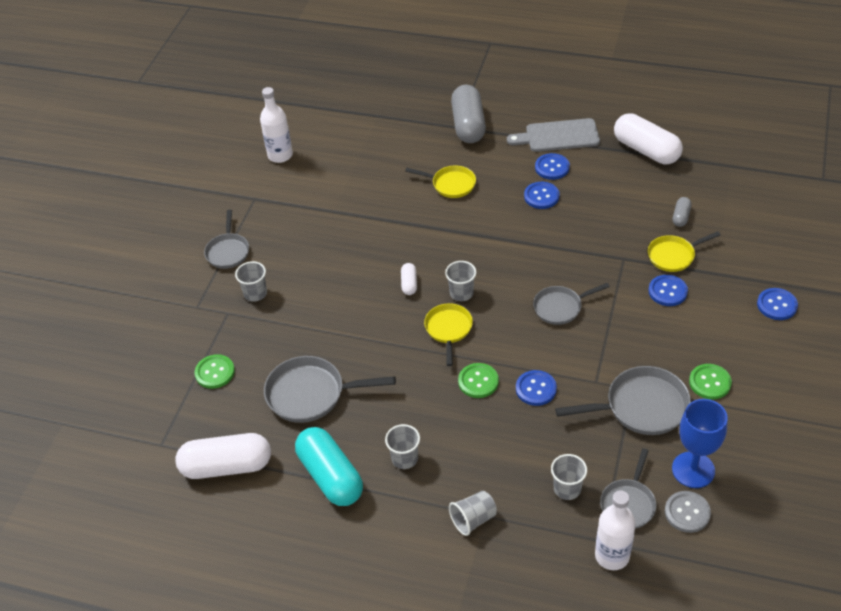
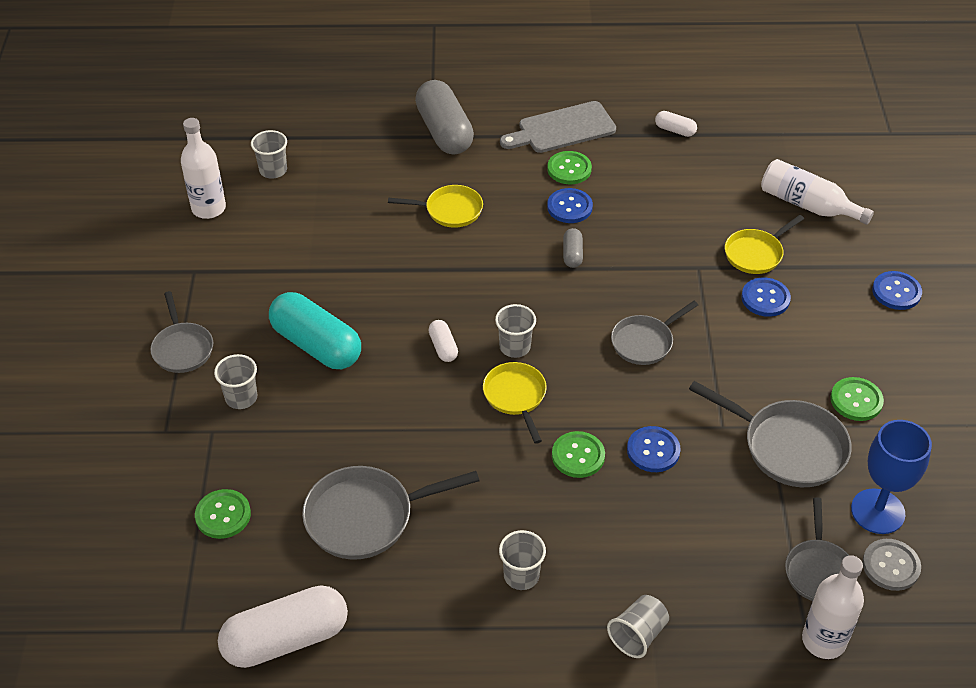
camera: 20 degrees left, 0 degrees up
turquoise capsule [295,427,363,506] -> turquoise capsule moved to [269,292,361,369]
blue button [535,153,570,180] -> green button [547,151,592,184]
grey cup [551,454,587,500] -> grey cup moved to [251,130,287,179]
grey pan [555,366,691,435] -> grey pan turned 60 degrees clockwise [689,381,852,487]
white capsule [614,113,683,164] -> white capsule [655,111,697,137], size x0.46
grey capsule [673,197,692,227] -> grey capsule moved to [563,228,583,268]
none -> white bottle [761,159,874,225]

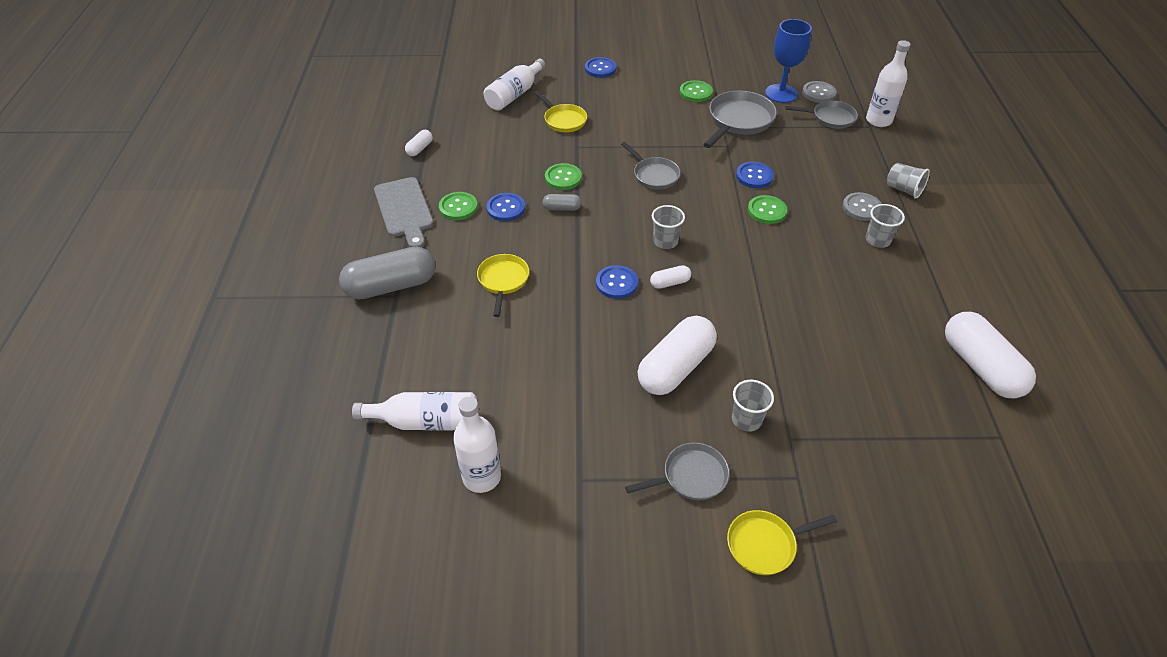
camera: 90 degrees left, 0 degrees up
green button [195,489,251,539] -> green button moved to [545,163,582,190]
grey cup [251,130,287,179] -> white bottle [352,392,477,430]
turquoise capsule [269,292,361,369] -> white capsule [637,316,717,395]
grey pan [302,466,480,560] -> none
yellow pan [483,362,547,444] -> yellow pan moved to [727,510,837,575]
blue button [741,278,791,317] -> blue button moved to [596,265,638,299]
none -> grey button [842,192,882,221]

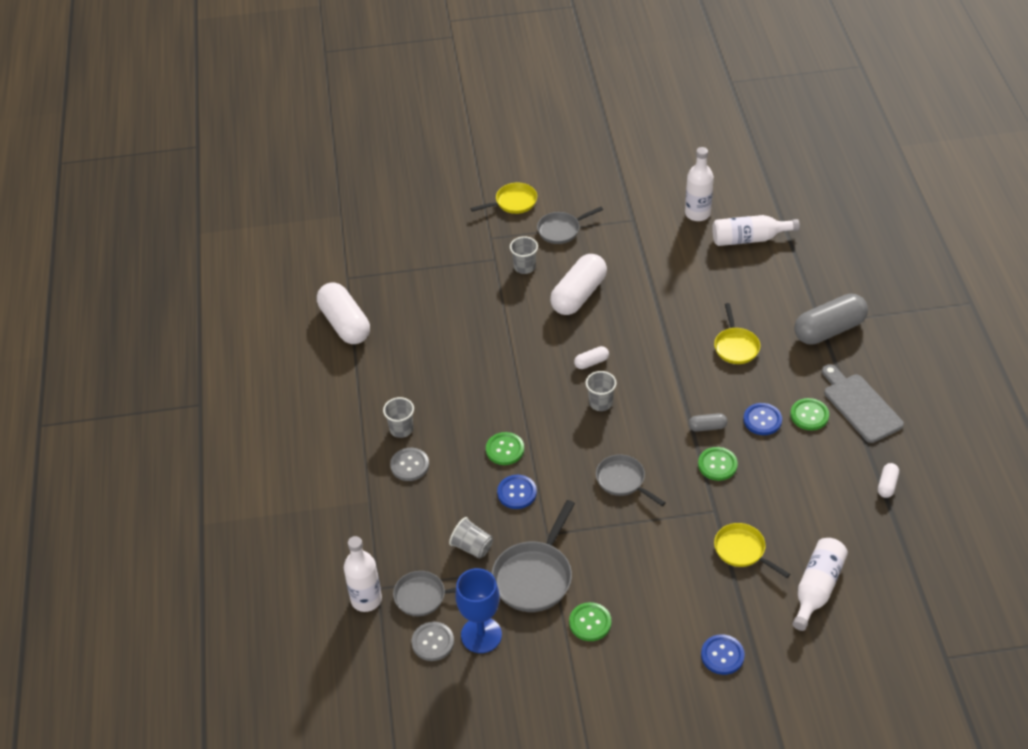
camera: 175 degrees right, 0 degrees up
blue button [596,265,638,299] -> none
grey cup [887,163,930,199] -> grey cup moved to [449,517,493,559]

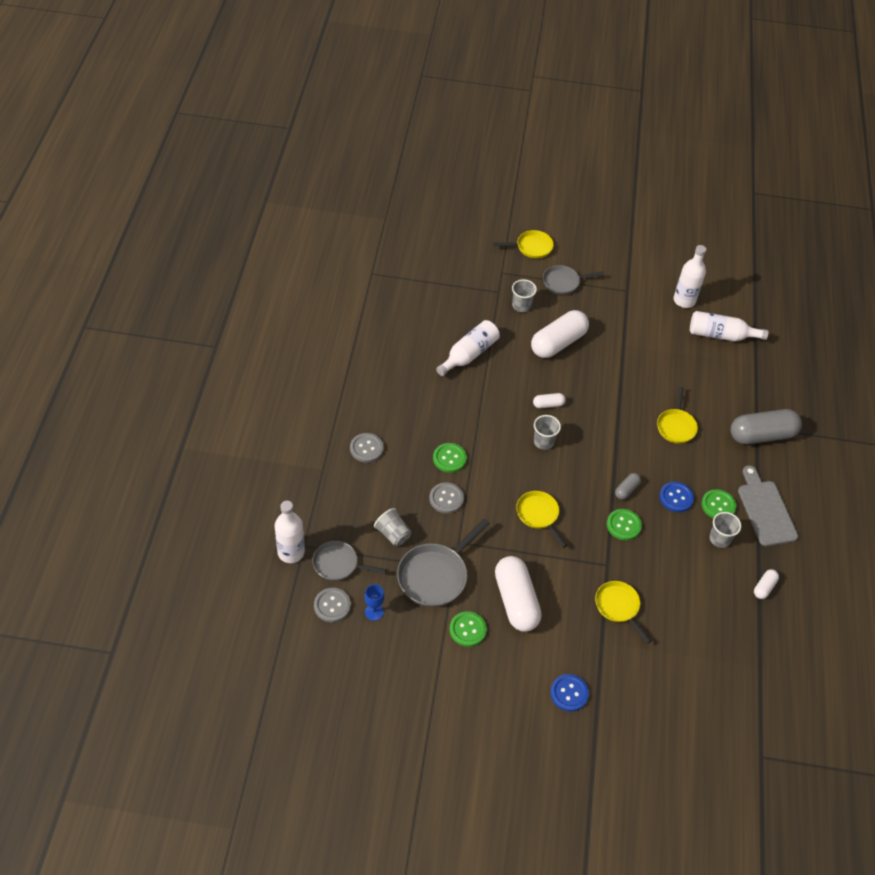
camera: 10 degrees right, 5 degrees up
white capsule [317,282,370,344] -> white capsule moved to [495,556,542,632]
grey cup [383,397,414,438] -> grey cup moved to [709,512,741,548]
blue goblet [455,568,502,653] -> blue goblet [364,584,384,621], size x0.53
blue button [497,475,537,509] -> grey button [429,482,464,513]
grey pan [596,455,666,506] -> yellow pan [516,491,567,548]
grey capsule [689,413,727,432] -> grey capsule turned 60 degrees counterclockwise [615,473,641,500]
white bottle [792,538,848,631] -> white bottle moved to [436,320,500,376]

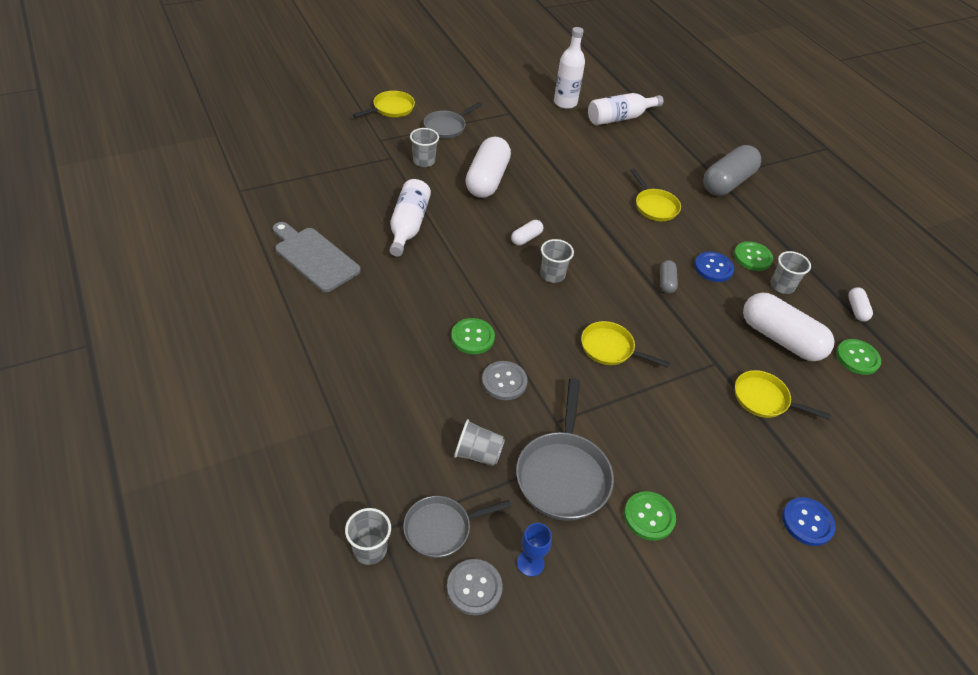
camera: 35 degrees left, 5 degrees down
white bottle [275,501,305,563] -> grey cup [345,508,391,565]
grey button [350,433,384,463] -> none
white capsule [495,556,542,632] -> white capsule moved to [743,293,835,361]
green button [607,509,642,540] -> green button moved to [836,339,881,375]
grey cutting board [738,466,798,546] -> grey cutting board moved to [273,222,361,292]

